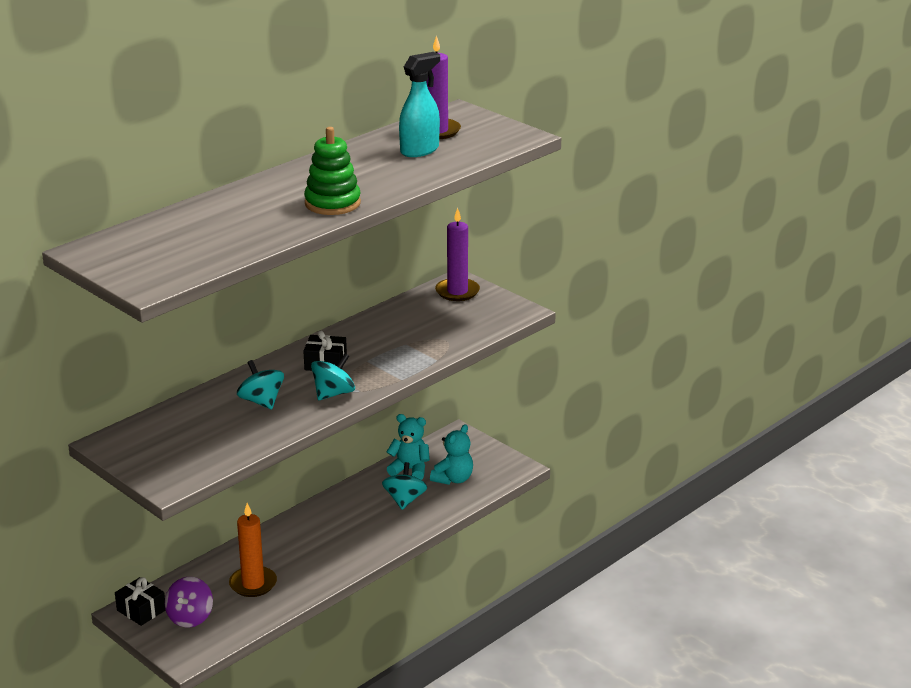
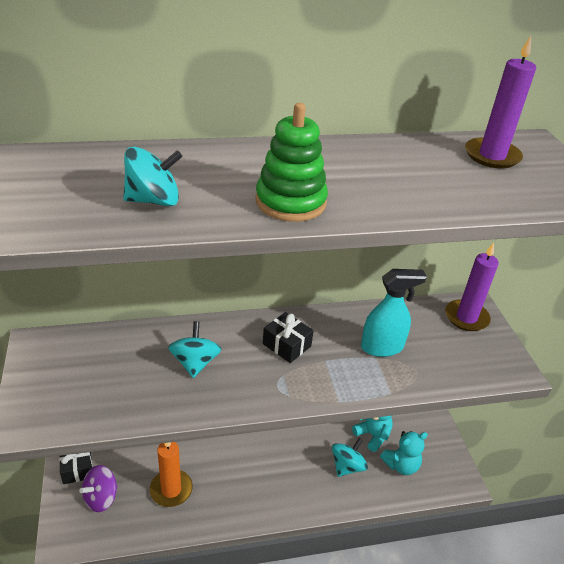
camera: 30 degrees right, 10 degrees up
turquoise spinning top [311,353,355,400] -> turquoise spinning top moved to [123,147,182,206]
turquoise spray bottle [399,52,440,157] -> turquoise spray bottle moved to [361,269,427,357]

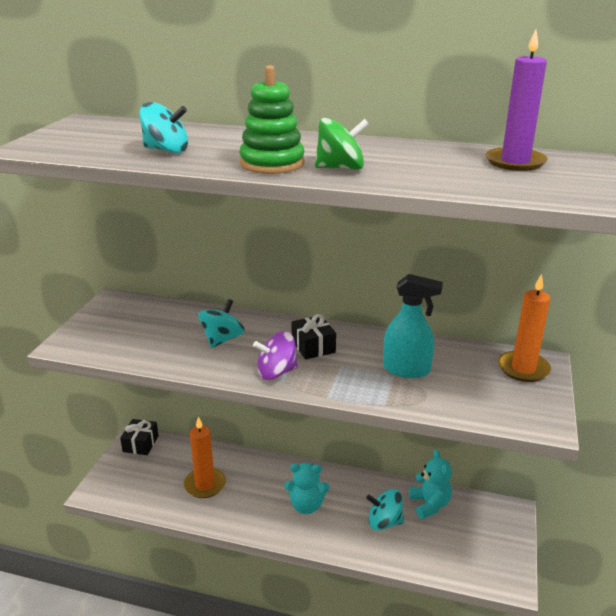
camera: 30 degrees right, 10 degrees down
purple spinning top [79,465,117,512] -> purple spinning top moved to [253,331,298,380]
turquoise spinning top [332,437,368,477] -> turquoise spinning top turned 150 degrees counterclockwise [366,489,404,531]
turquoise teddy bear [380,431,428,475] -> turquoise teddy bear moved to [284,463,330,514]
purple candle [445,243,499,331] -> orange candle [498,274,551,382]
none -> green spinning top [315,118,369,170]

